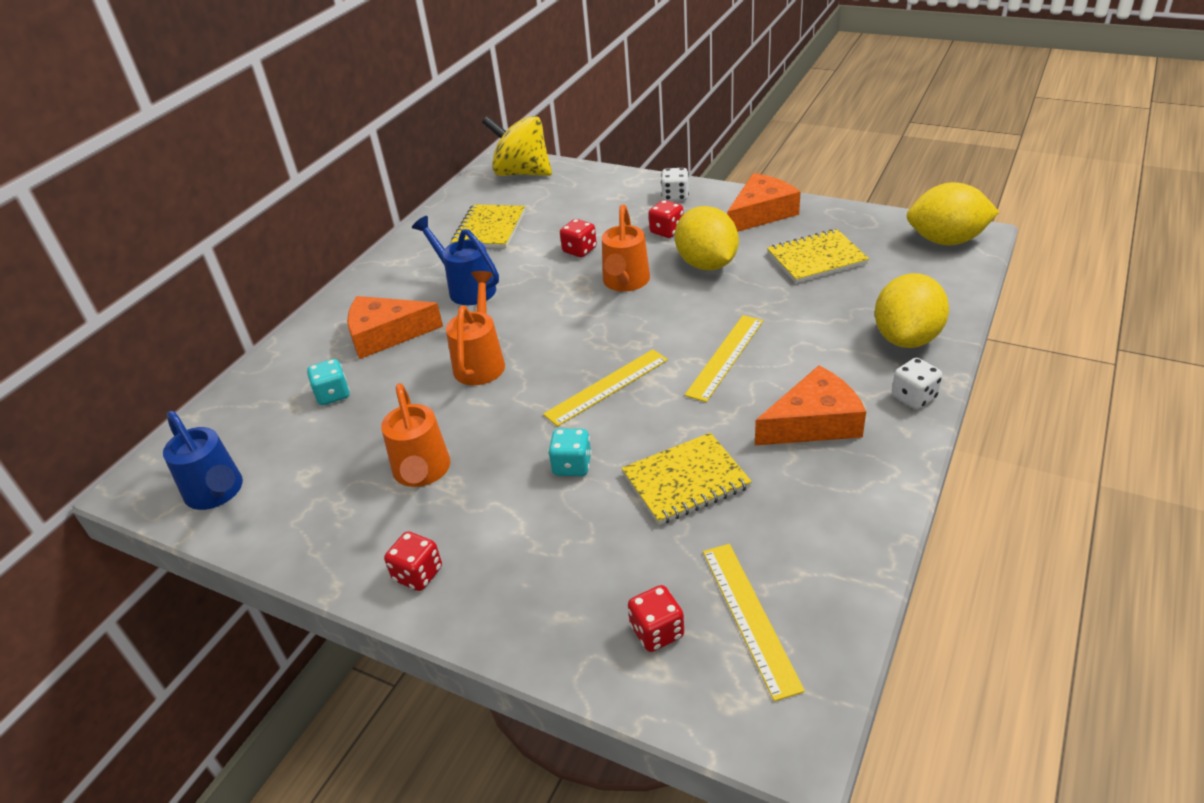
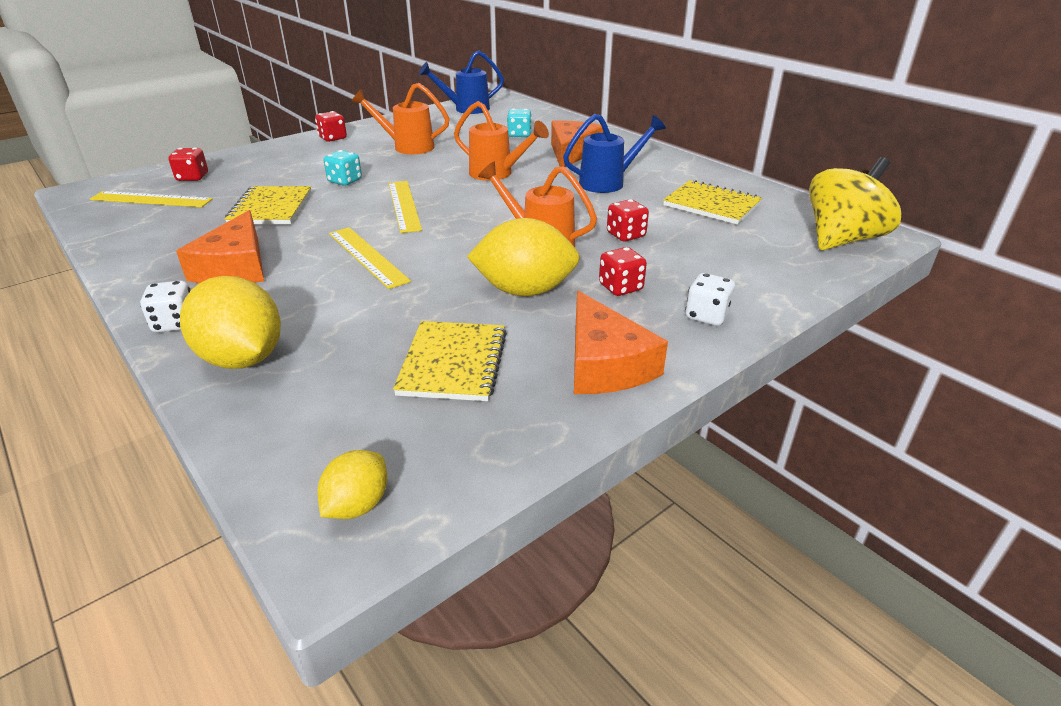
camera: 110 degrees right, 5 degrees down
yellow lemon [907,182,999,245] -> yellow lemon [317,450,387,519], size x0.54

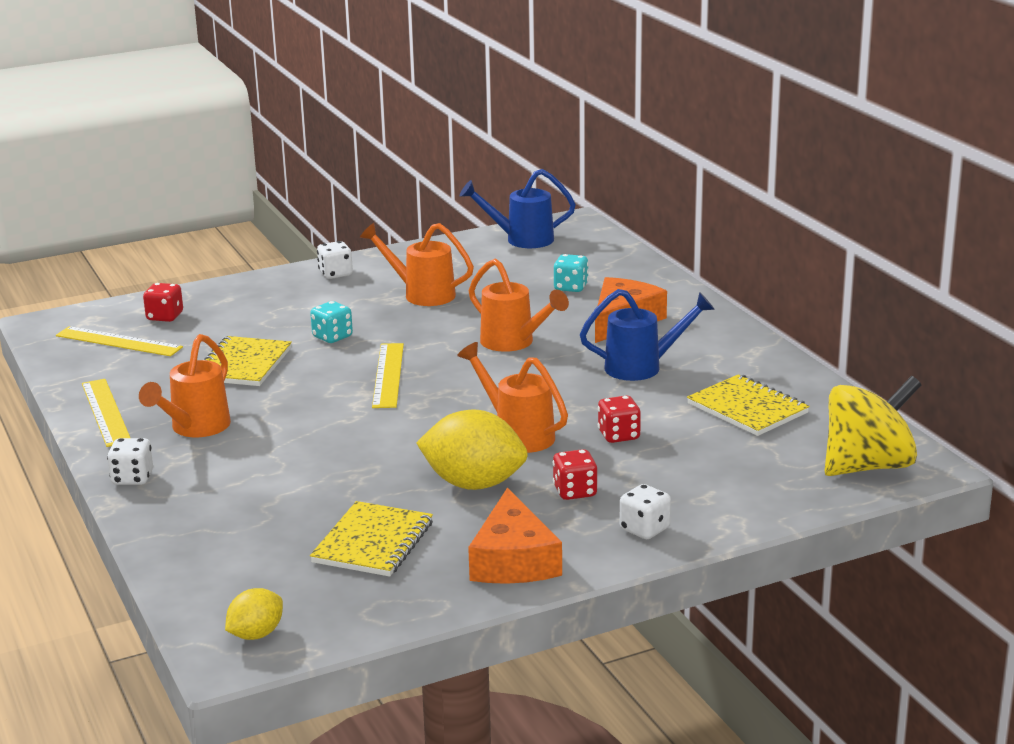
camera: 15 degrees right, 10 degrees down
orange cheese [176,210,264,283] -> orange watering can [139,334,231,437]
yellow lemon [180,276,281,369] -> none
red dice [315,111,347,142] -> white dice [317,241,353,279]
yellow ruler [329,227,411,289] -> yellow ruler moved to [82,379,130,447]

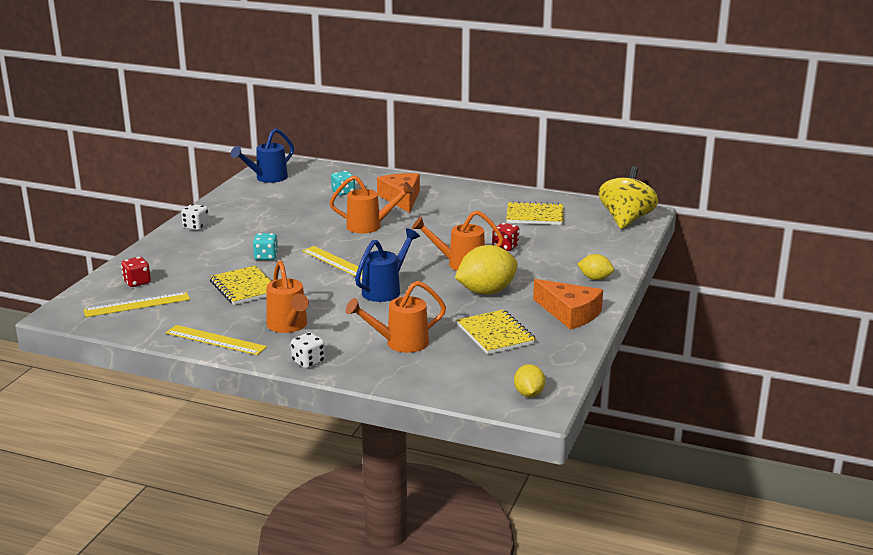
camera: 45 degrees left, 0 degrees up
orange watering can [359,223,474,306] -> orange watering can moved to [346,281,446,353]
red dice [553,449,598,500] -> none
blue watering can [580,289,715,381] -> blue watering can moved to [355,228,420,302]
white dice [620,484,671,539] -> yellow lemon [577,254,614,280]

